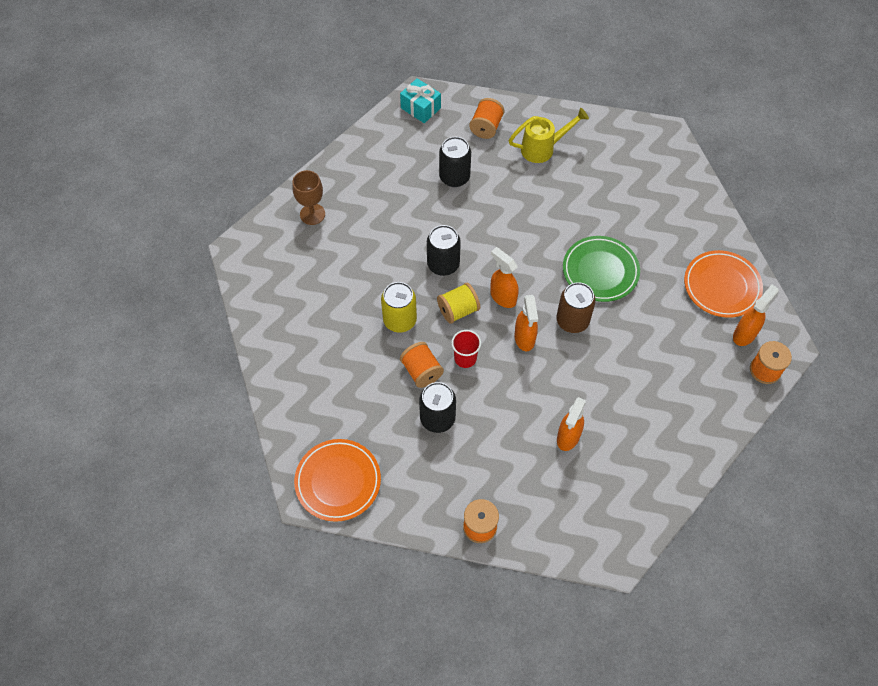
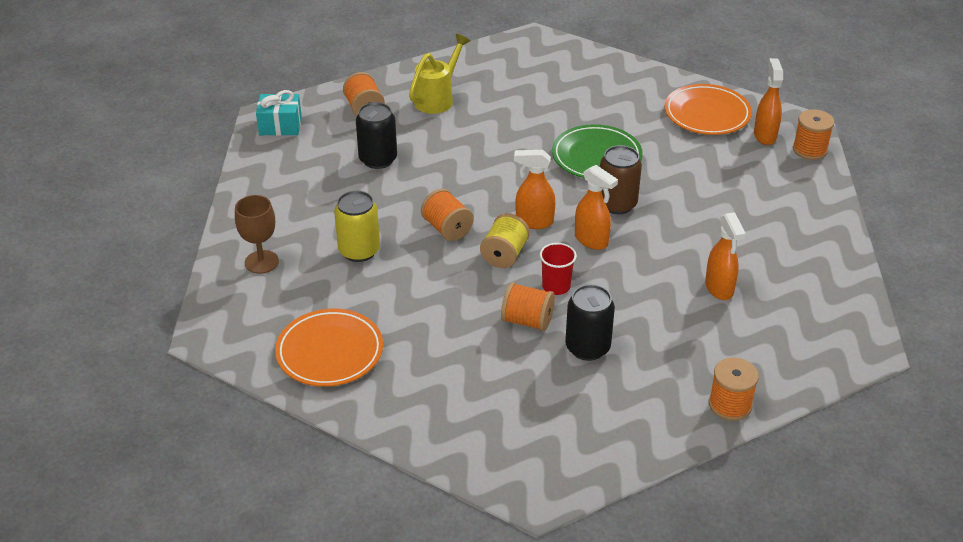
camera: 40 degrees left, 20 degrees down
orange plate [294,439,381,522] -> orange plate moved to [275,309,383,387]
yellow can [381,282,417,333] -> yellow can moved to [334,190,380,262]
black can [427,225,461,276] -> orange spool [421,189,474,241]

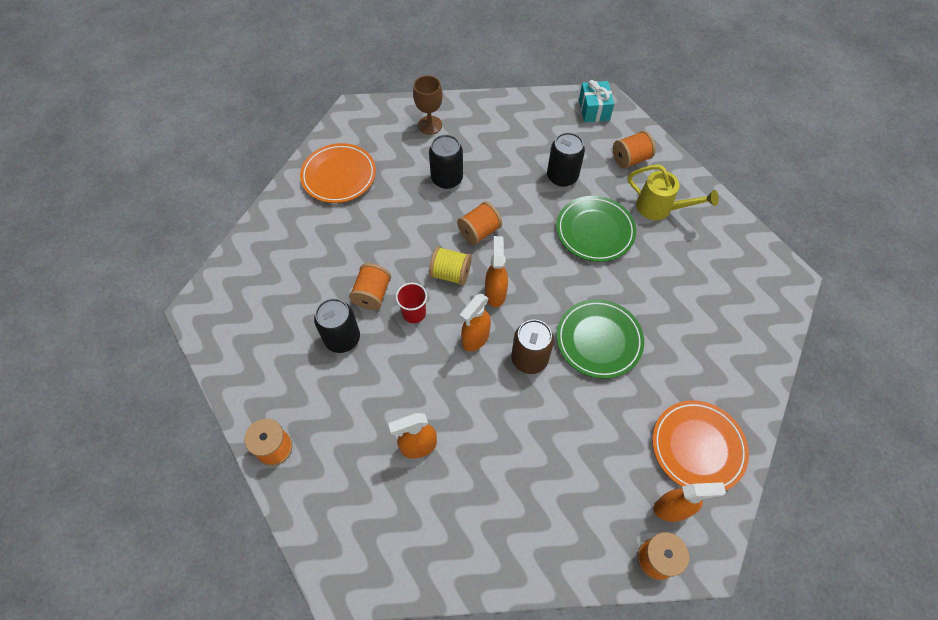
camera: 85 degrees right, 20 degrees up
yellow can [334,190,380,262] -> black can [429,134,463,189]
none -> green plate [556,196,636,262]

